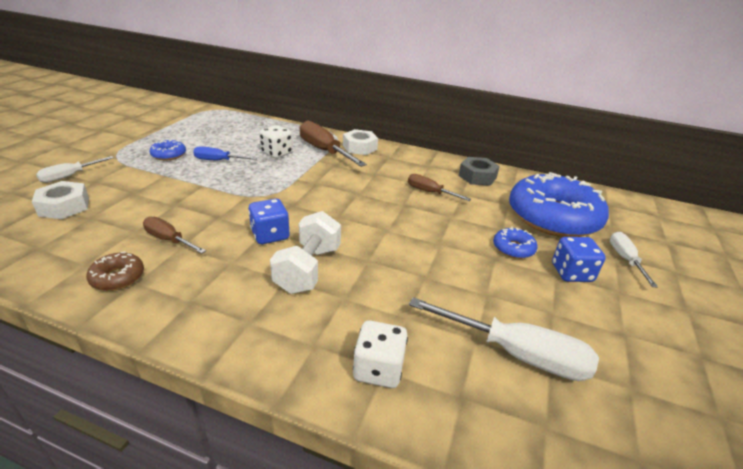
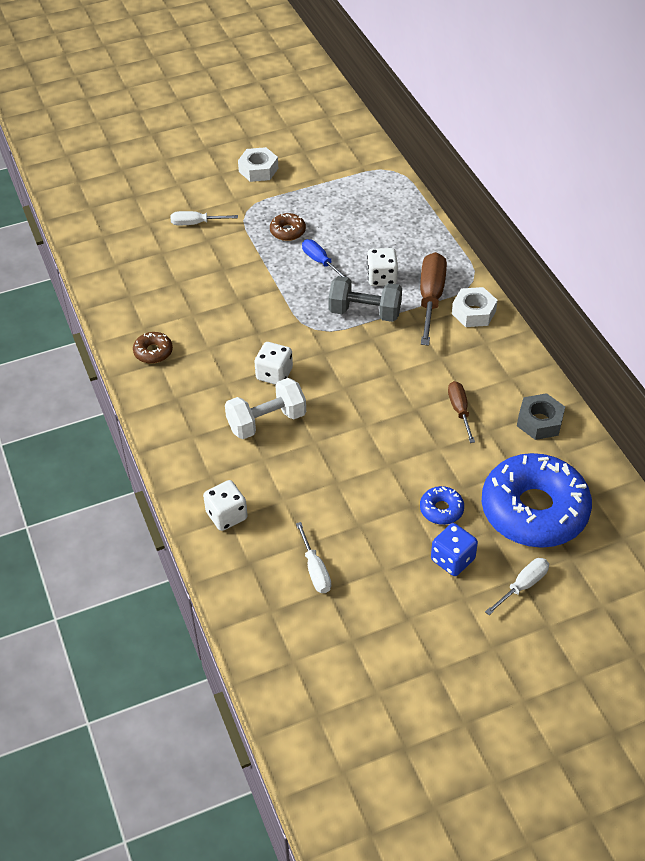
camera: 50 degrees right, 15 degrees up
white nut [32,181,89,219] -> white nut moved to [238,147,278,182]
brown screwdriver [143,216,206,254] -> none
blue donut [149,139,186,160] -> brown donut [270,213,306,241]
blue dice [248,199,290,244] -> white dice [255,342,293,385]
white screwdriver [409,297,599,381] -> white screwdriver [296,522,331,593], size x0.58
none -> grey dumbbell [328,276,402,322]

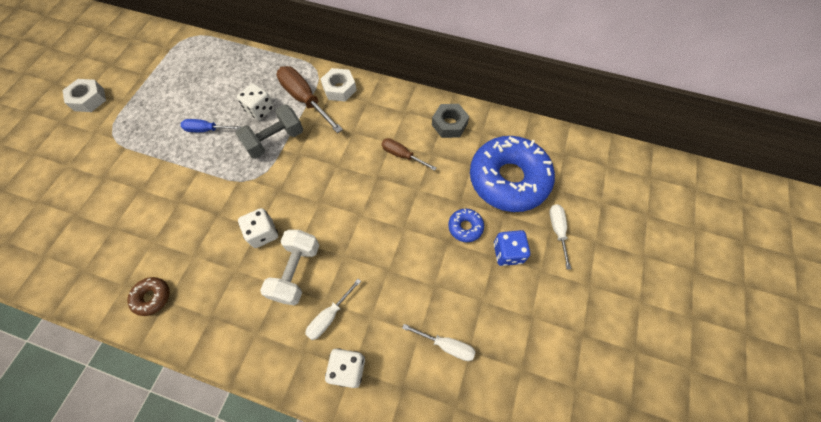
camera: 50 degrees left, 15 degrees up
white screwdriver [171,211,238,225] -> white screwdriver moved to [305,279,361,340]
brown donut [270,213,306,241] -> none

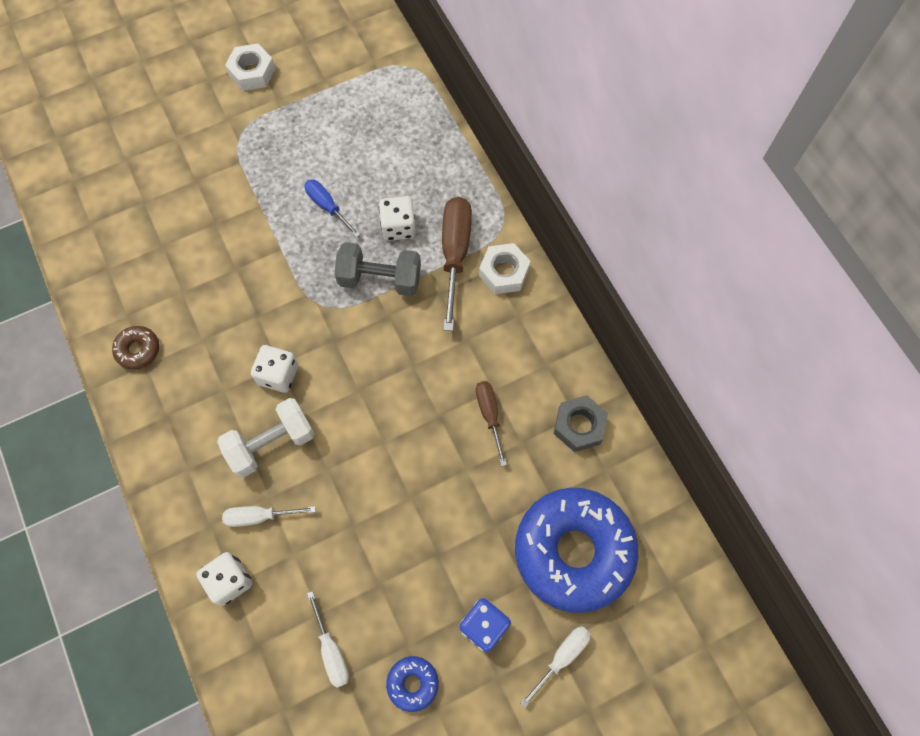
camera: 45 degrees right, 5 degrees up
blue donut [448,209,484,242] -> blue donut moved to [386,656,439,712]

